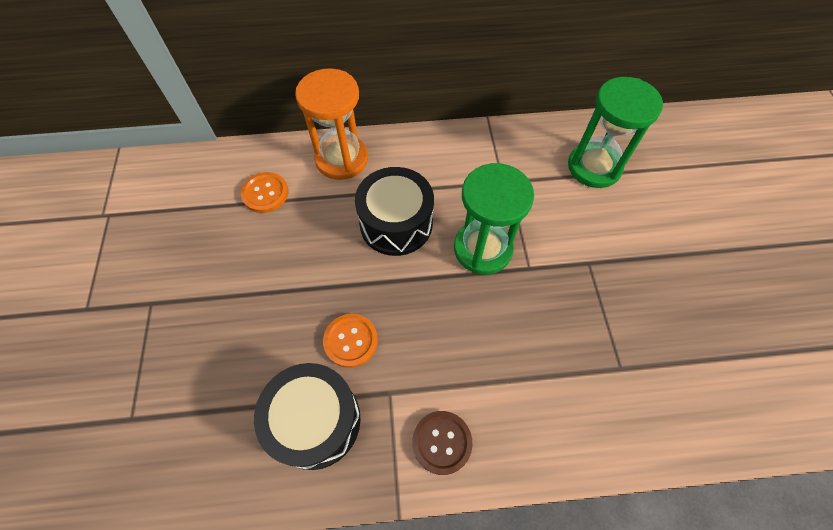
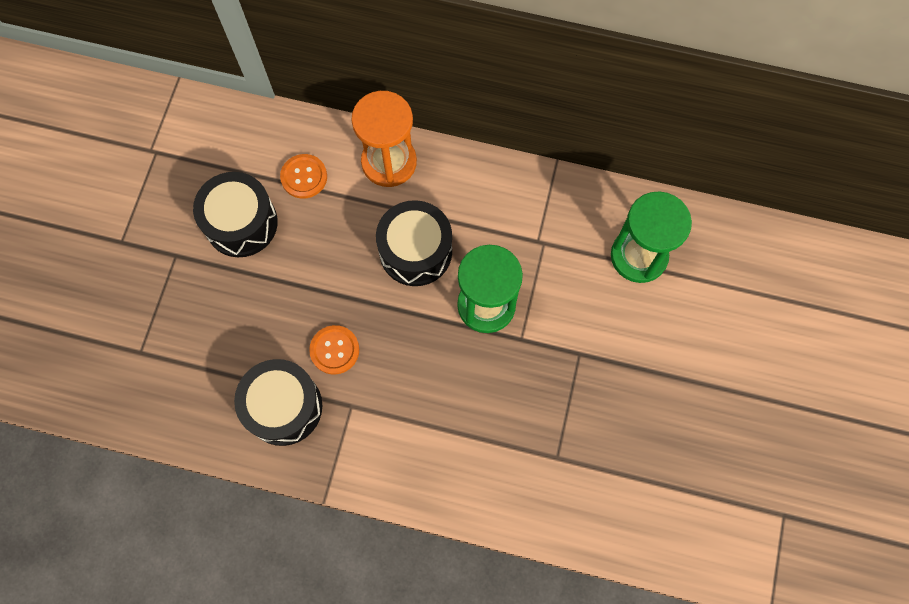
camera: 20 degrees right, 10 degrees up
brown button [412,411,472,475] -> none
none -> black drum [193,172,278,257]

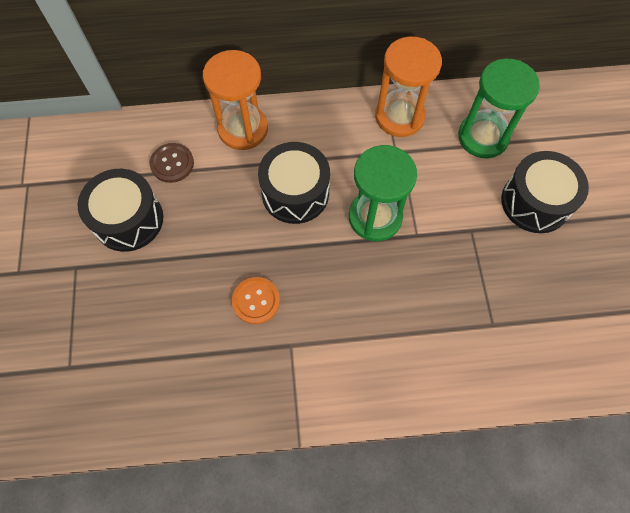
camera: 20 degrees left, 5 degrees down
black drum [234,359,322,446] -> black drum moved to [501,151,589,233]
orange button [280,154,327,198] -> brown button [150,143,194,183]
none -> orange hourglass [375,36,442,137]

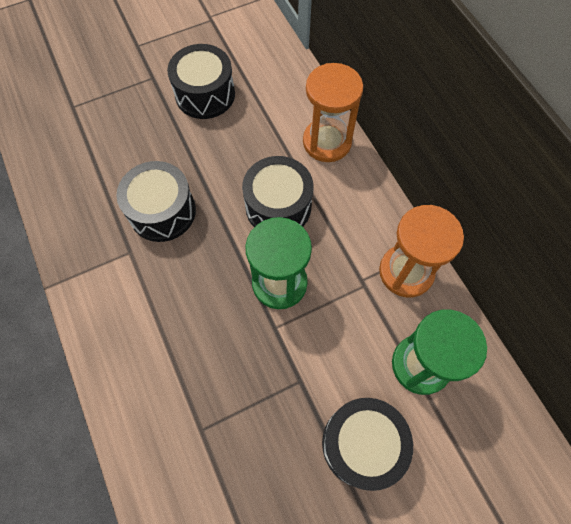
camera: 70 degrees right, 0 degrees up
brown button [150,143,194,183] -> none
orange button [232,277,280,324] -> black drum [117,161,196,242]

